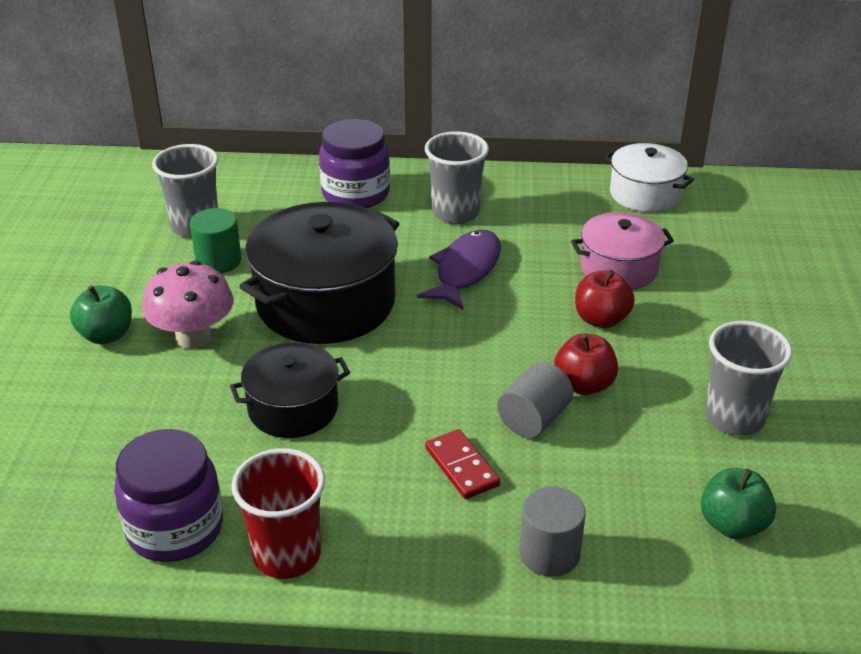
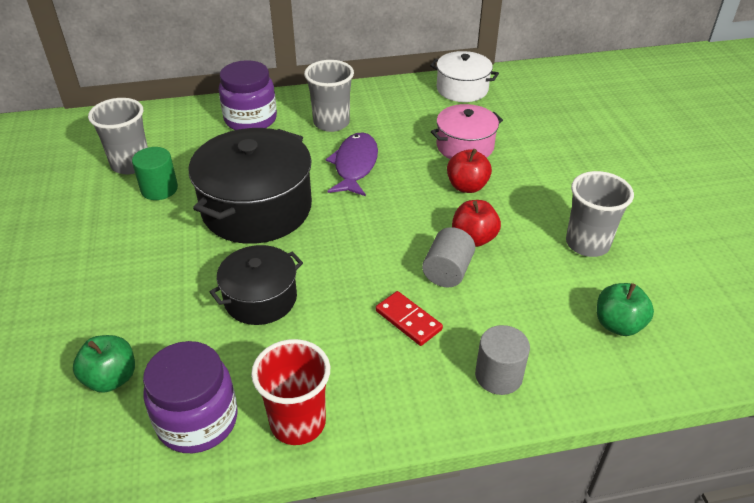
camera: 15 degrees left, 5 degrees up
green apple [70,285,132,344] -> green apple moved to [73,335,135,393]
pink mushroom [142,261,233,349] -> none

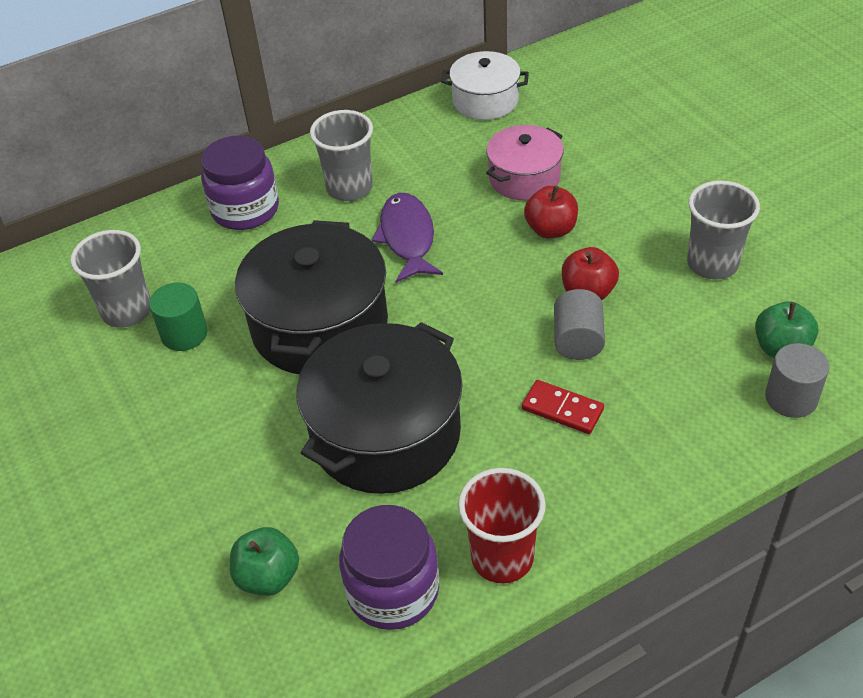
camera: 15 degrees left, 5 degrees up
black pot [210,245,303,325] -> black pot [297,322,463,494], size x1.72
grey cylinder [475,325,530,395] -> grey cylinder moved to [765,343,829,418]

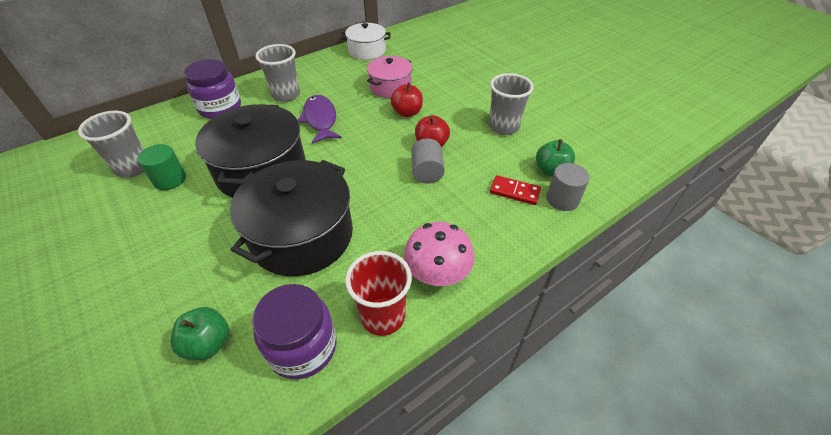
camera: 10 degrees left, 0 degrees up
red domino [522,380,604,434] -> red domino moved to [490,175,541,205]
none -> pink mushroom [404,222,475,286]

